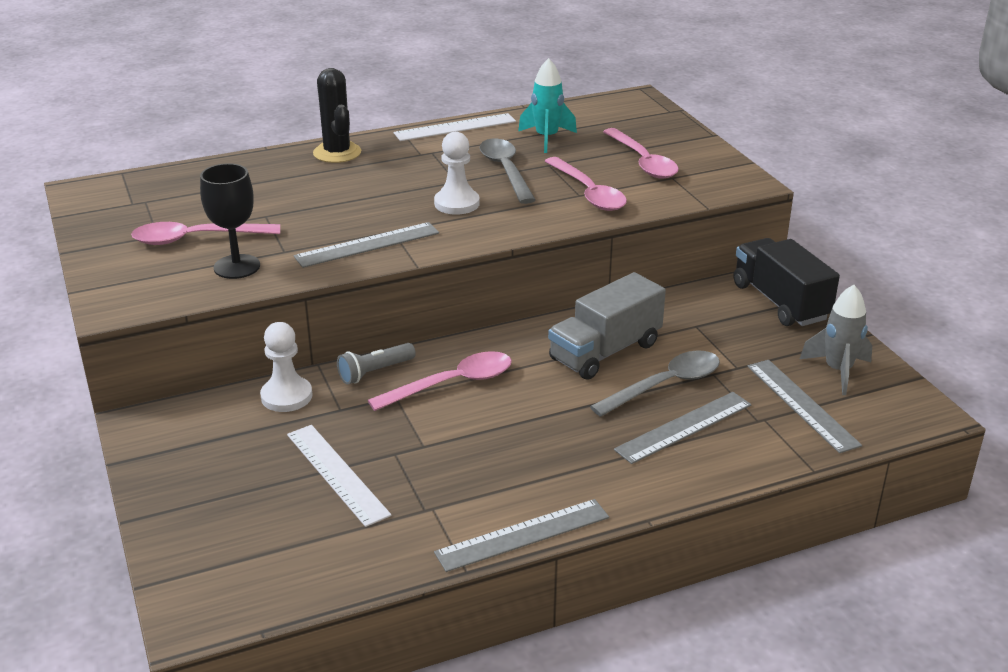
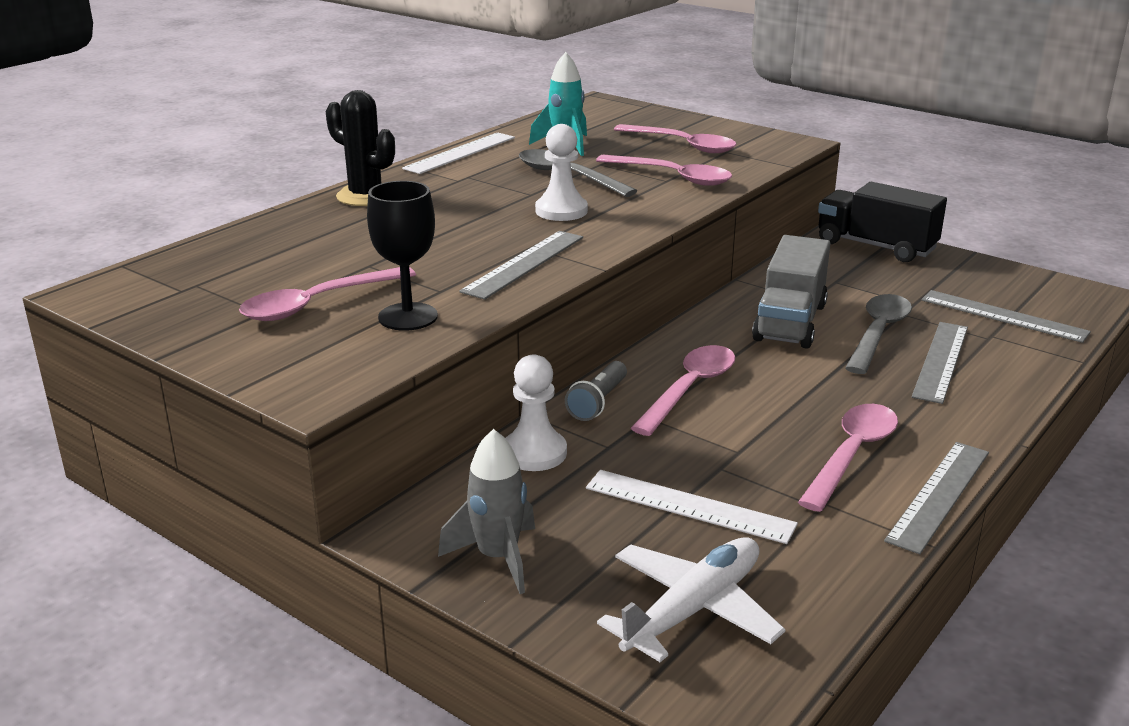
camera: 30 degrees left, 5 degrees down
grey rocket [800,285,872,395] -> grey rocket moved to [438,429,535,594]
none -> white plane [597,537,785,662]
none -> pink spoon [798,404,898,512]

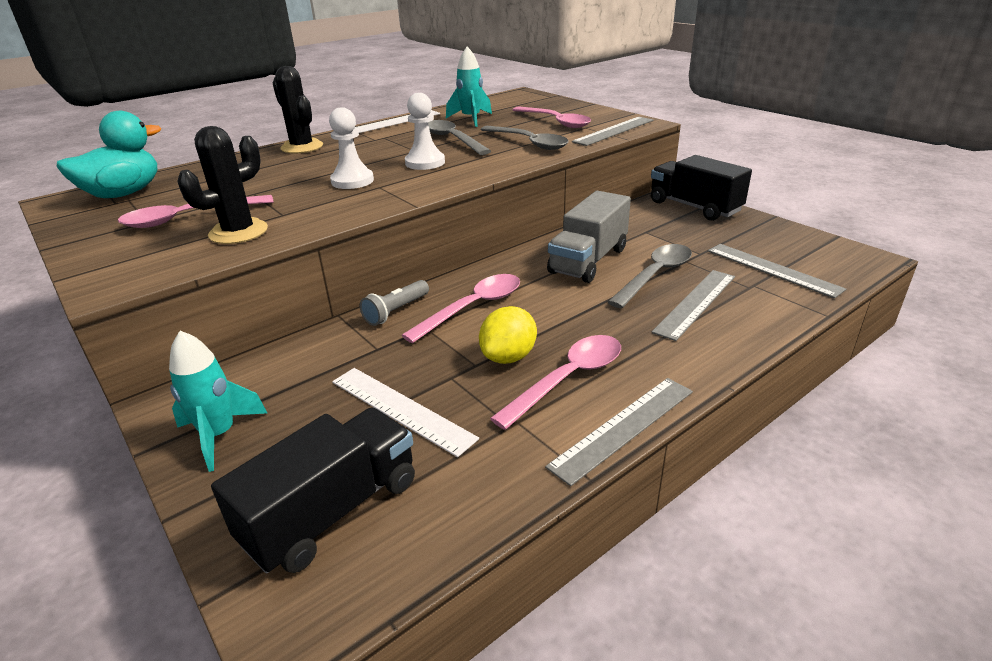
camera: 15 degrees right, 5 degrees up
black goblet [367,181,438,331] -> black cactus [177,126,268,244]
grey rocket [438,429,535,594] -> turquoise rocket [169,331,267,472]
grey ruler [459,231,583,300] -> grey ruler moved to [572,117,653,146]
white pawn [505,354,567,471] -> white pawn moved to [329,107,374,189]
pink spoon [596,155,732,186] -> grey spoon [480,126,569,150]
white plane [597,537,785,662] -> black truck [211,407,415,573]
none -> turquoise duck [56,111,161,198]
none -> yellow lemon [479,306,537,364]

